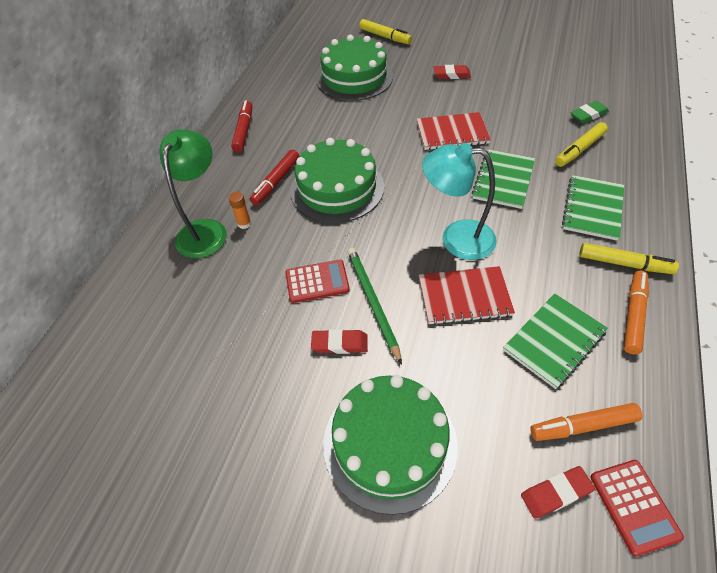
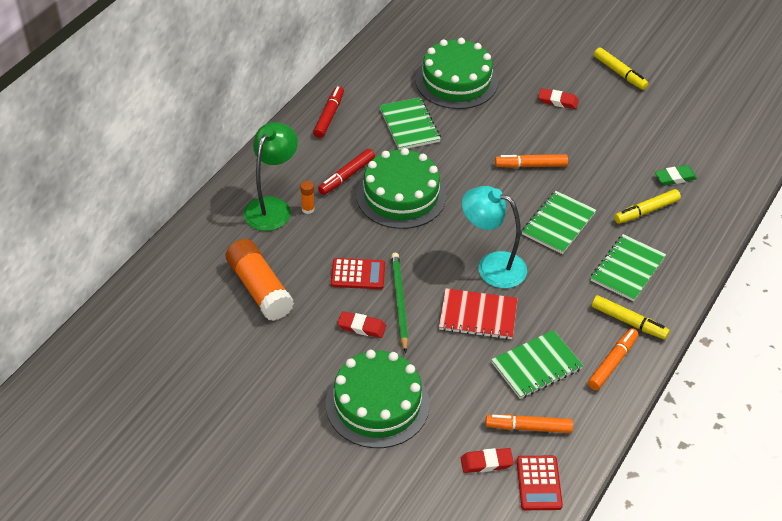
camera: 10 degrees right, 5 degrees down
yellow marker [359,19,412,44] -> yellow marker moved to [594,47,648,90]
red notebook [417,112,491,150] -> orange marker [495,154,568,168]
none -> orange glue stick [226,239,294,321]
none -> green notebook [379,97,441,150]

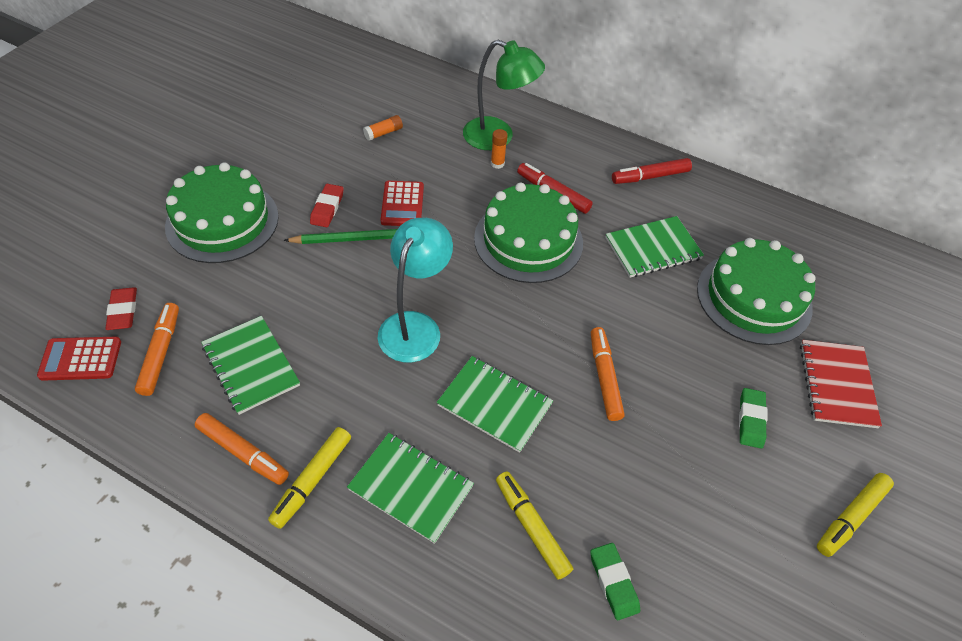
camera: 85 degrees right, 5 degrees up
orange glue stick [226,239,294,321] -> orange glue stick [363,115,403,141], size x0.42
red marker [313,86,344,138] -> red marker turned 150 degrees clockwise [612,158,692,184]
red notebook [439,288,518,340] -> red notebook moved to [800,340,882,428]
red eraser [539,88,579,109] -> green eraser [739,388,767,448]

